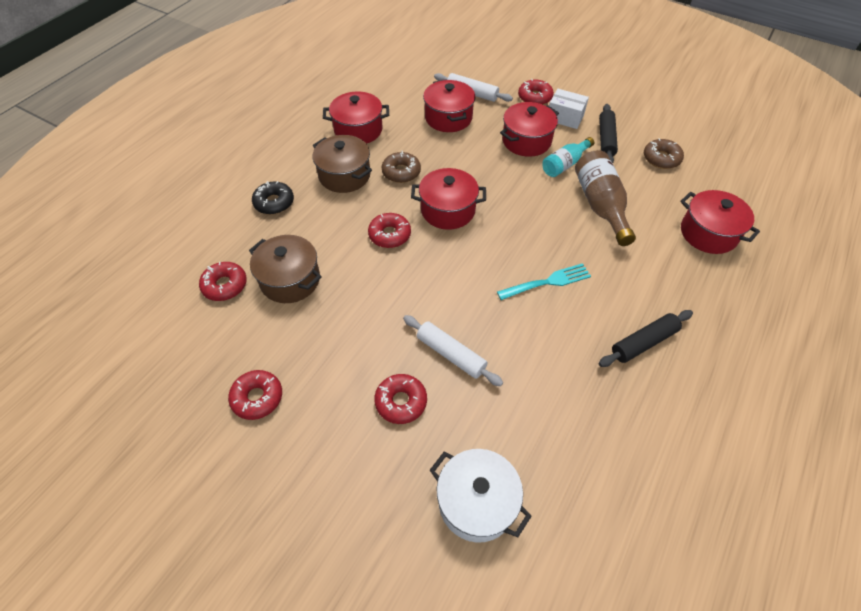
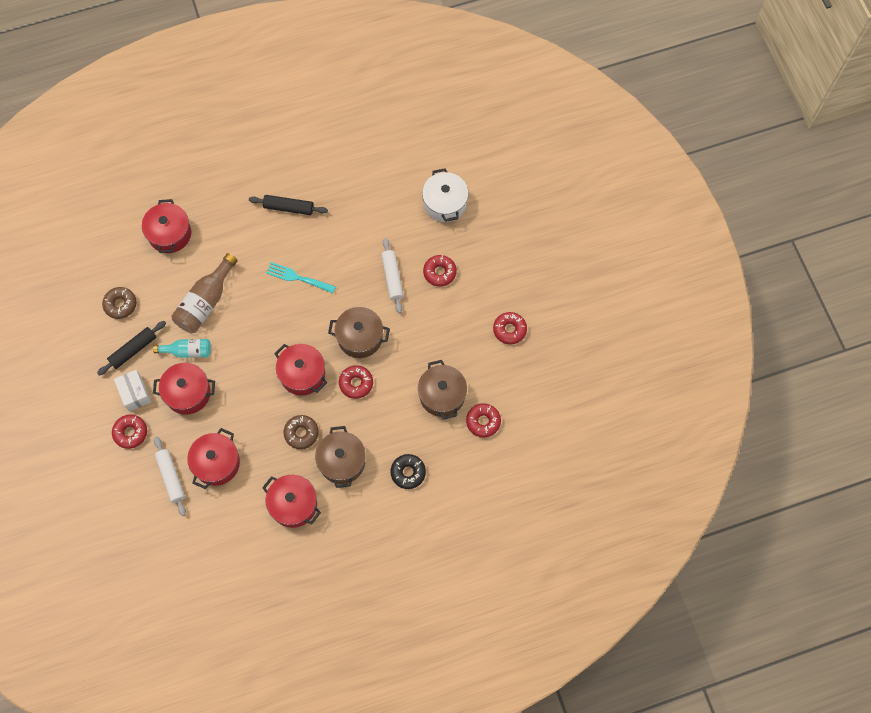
camera: 140 degrees left, 15 degrees up
none -> brown pot [328,307,390,358]

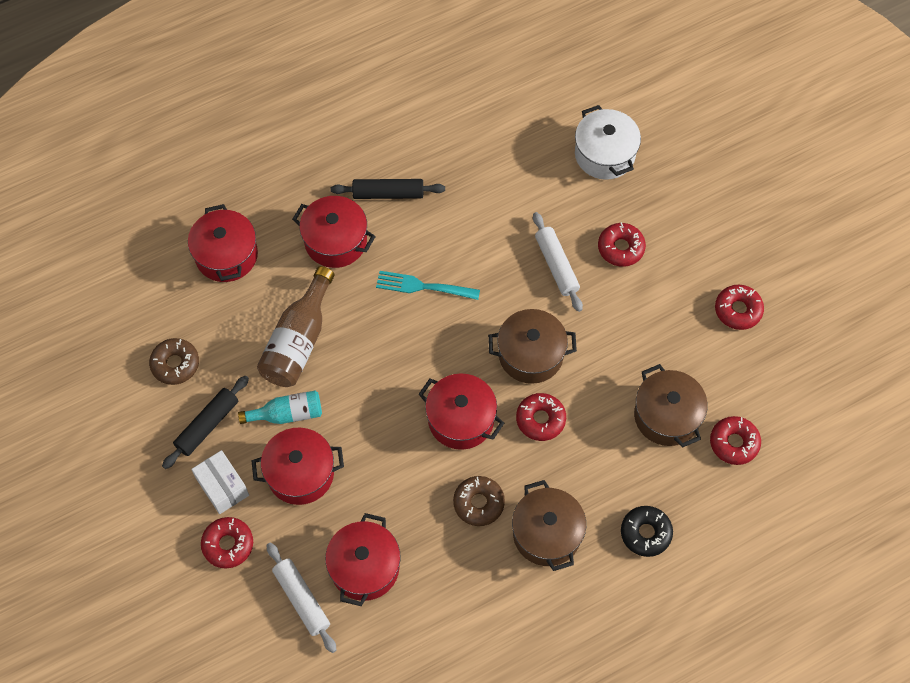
camera: 10 degrees left, 5 degrees down
red pot [262,475,321,528] -> red pot moved to [292,196,376,268]

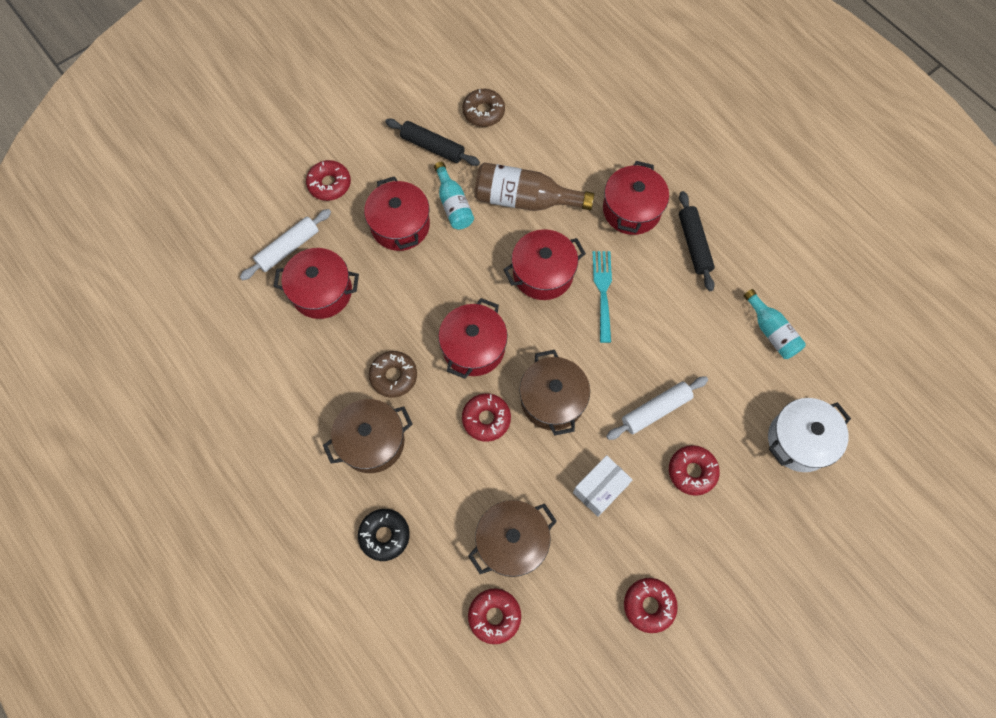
camera: 80 degrees right, 5 degrees up
red pot [188,204,258,282] -> red pot moved to [503,229,586,300]
white box [191,450,249,514] -> white box moved to [573,455,632,517]
none -> turquoise bottle [743,289,806,359]

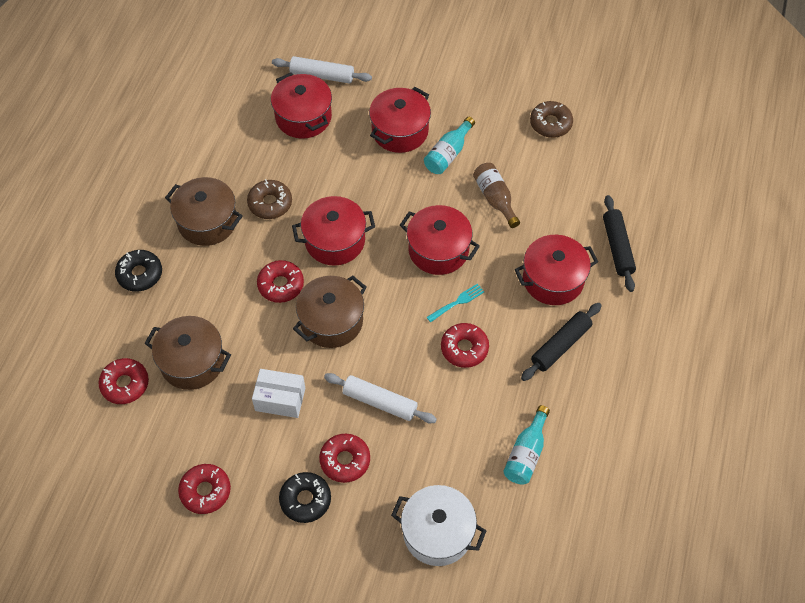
camera: 55 degrees right, 10 degrees down
red donut [306,160,351,201] -> red donut moved to [441,323,489,368]
black rolling pin [385,118,480,166] -> black rolling pin moved to [603,195,636,292]
brown bottle [475,162,595,211] -> brown bottle [473,163,520,228], size x0.63
turquoise fork [593,251,612,343] -> turquoise fork [427,283,484,322], size x0.64
none -> black donut [279,472,331,523]

